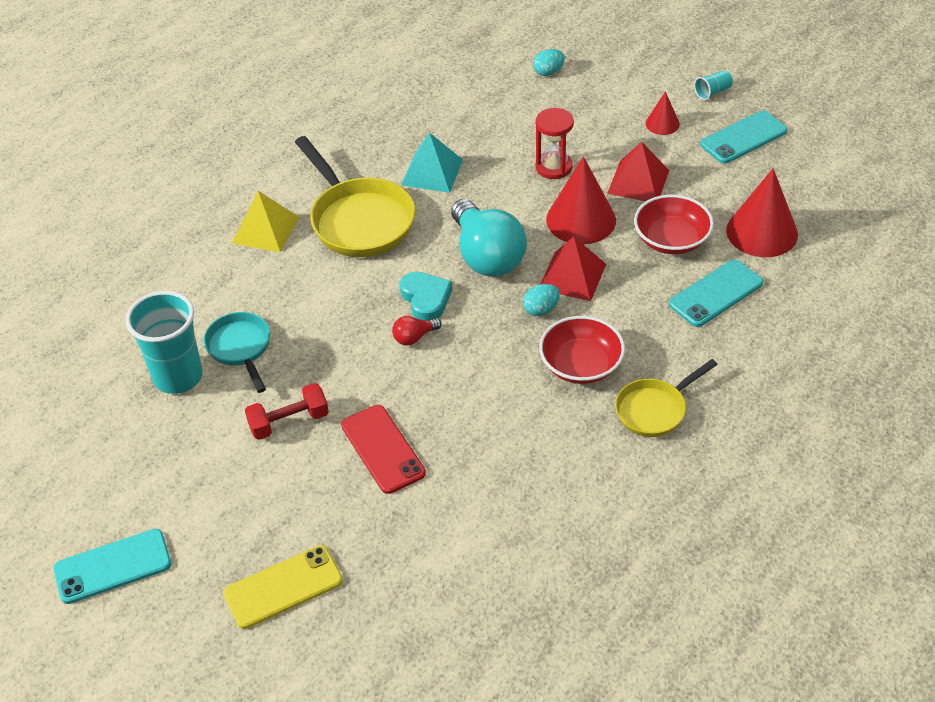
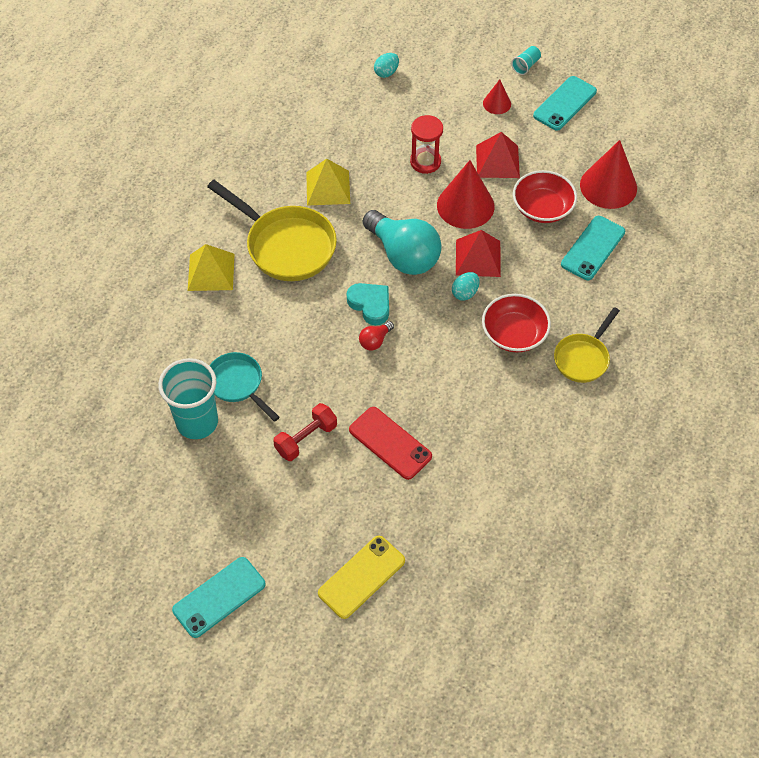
camera: 20 degrees left, 10 degrees up
turquoise pyramid [401,132,463,193] -> yellow pyramid [306,159,350,206]

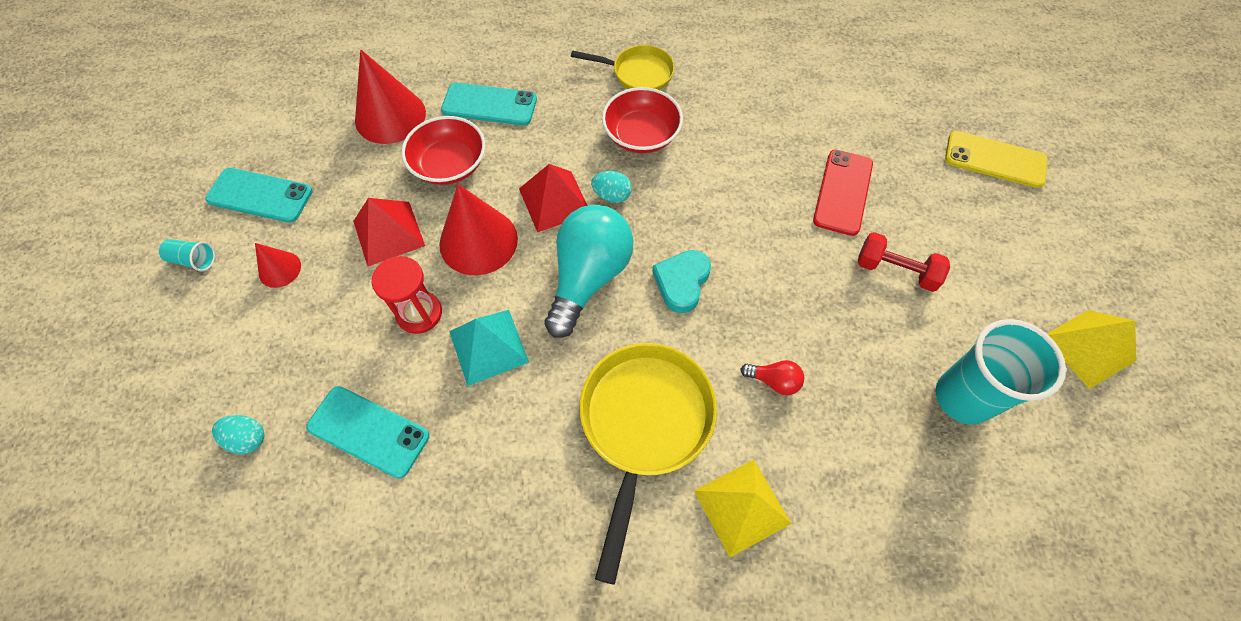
camera: 115 degrees left, 5 degrees up
turquoise phone [172,557,265,638] -> turquoise phone moved to [306,386,429,479]
turquoise pan [210,352,280,422] -> none
yellow pyramid [306,159,350,206] -> yellow pyramid moved to [1047,310,1137,389]
red light bulb [359,321,394,351] -> red light bulb moved to [740,360,804,395]
none -> turquoise pyramid [449,310,529,386]

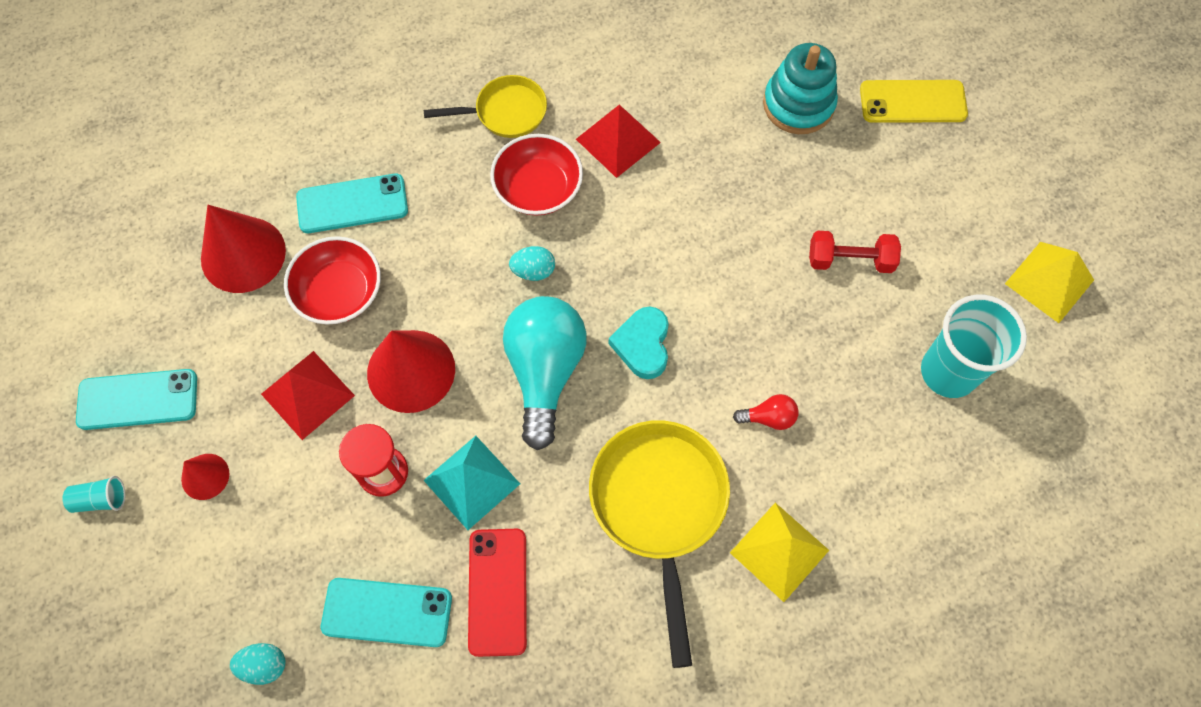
camera: 20 degrees left, 5 degrees up
red pyramid [519,164,587,232] -> red pyramid moved to [576,105,661,178]
red phone [813,150,873,236] -> red phone moved to [468,529,527,657]
none -> turquoise stacking toy [763,43,838,134]

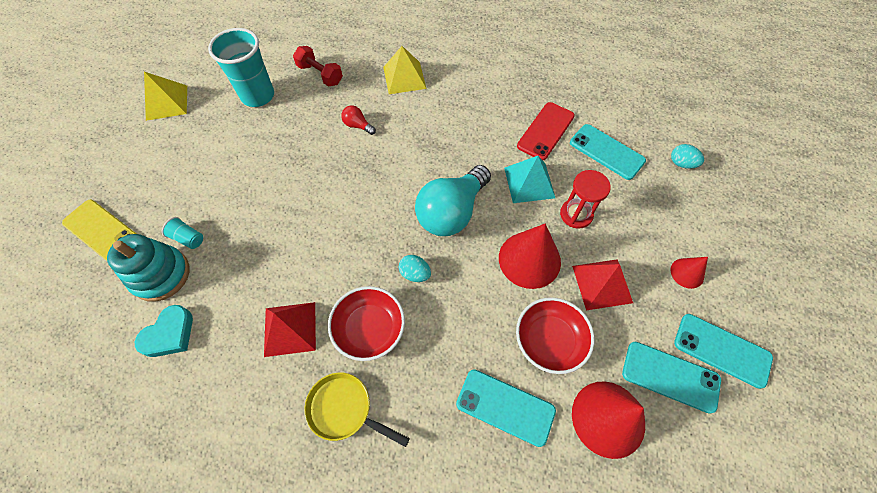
camera: 145 degrees left, 5 degrees down
turquoise cup [62,476,125,513] -> turquoise cup moved to [162,217,203,249]
yellow pan [589,420,730,668] -> none
turquoise heart [609,307,669,379] -> turquoise heart moved to [135,305,193,357]
red dumbbell [809,231,901,273] -> red dumbbell moved to [293,46,343,87]
none -> turquoise phone [622,342,721,414]

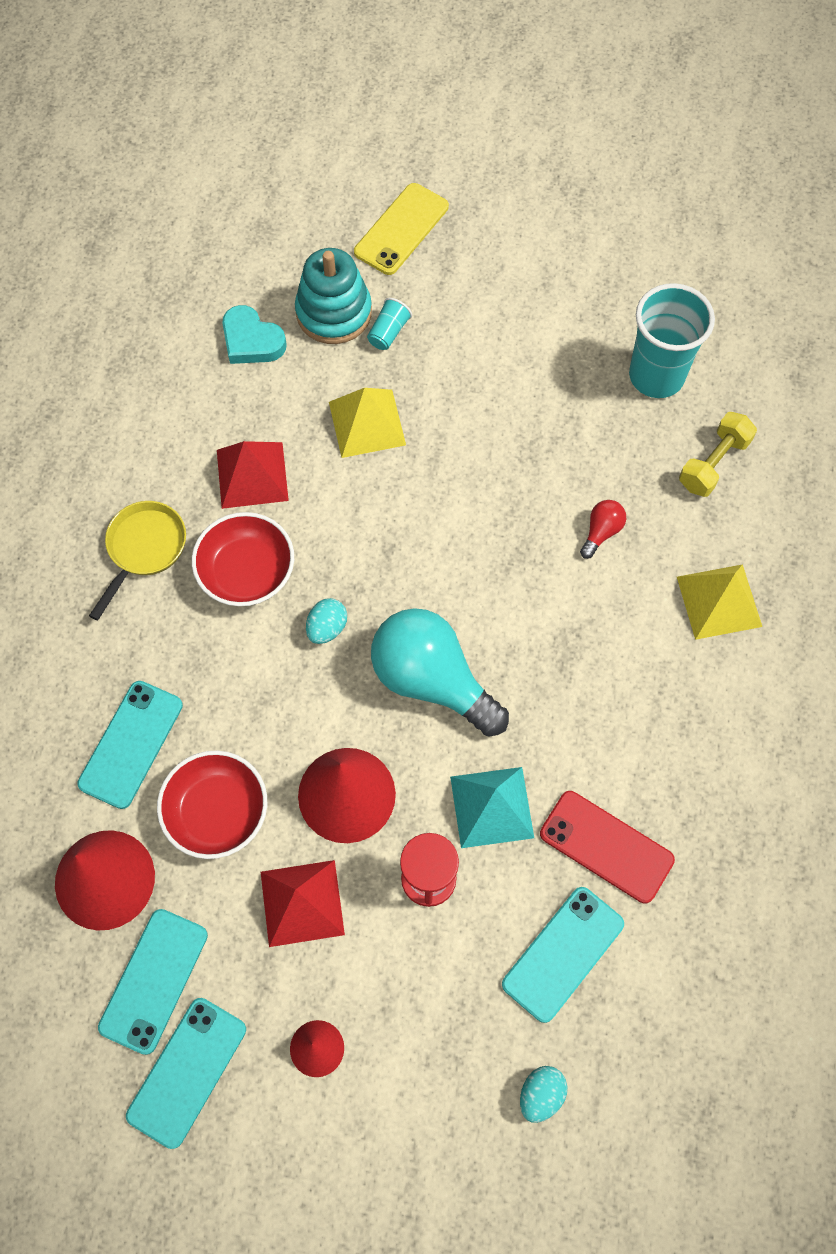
camera: 90 degrees right, 5 degrees up
yellow pyramid [144,72,187,121] -> yellow pyramid moved to [329,388,406,458]
red dumbbell [293,46,343,87] -> yellow dumbbell [679,412,757,497]

